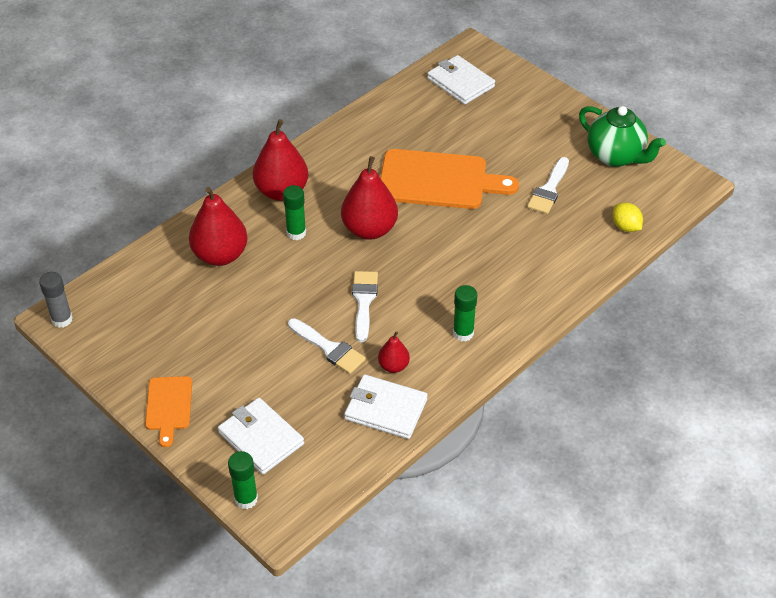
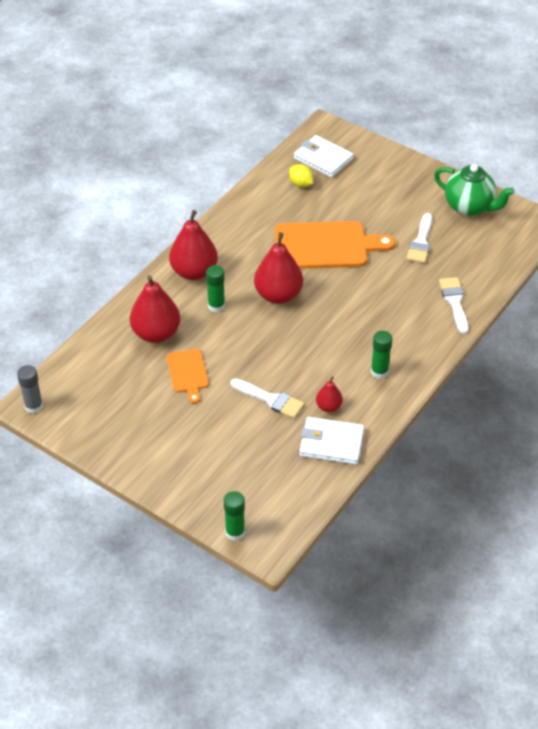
camera: 10 degrees left, 0 degrees up
orange cutting board [145,376,192,447] -> orange cutting board moved to [167,349,209,404]
white wallet [218,398,304,475] -> none
white brush [352,271,378,342] -> white brush moved to [439,277,469,334]
yellow lemon [613,203,643,232] -> yellow lemon moved to [289,164,313,187]

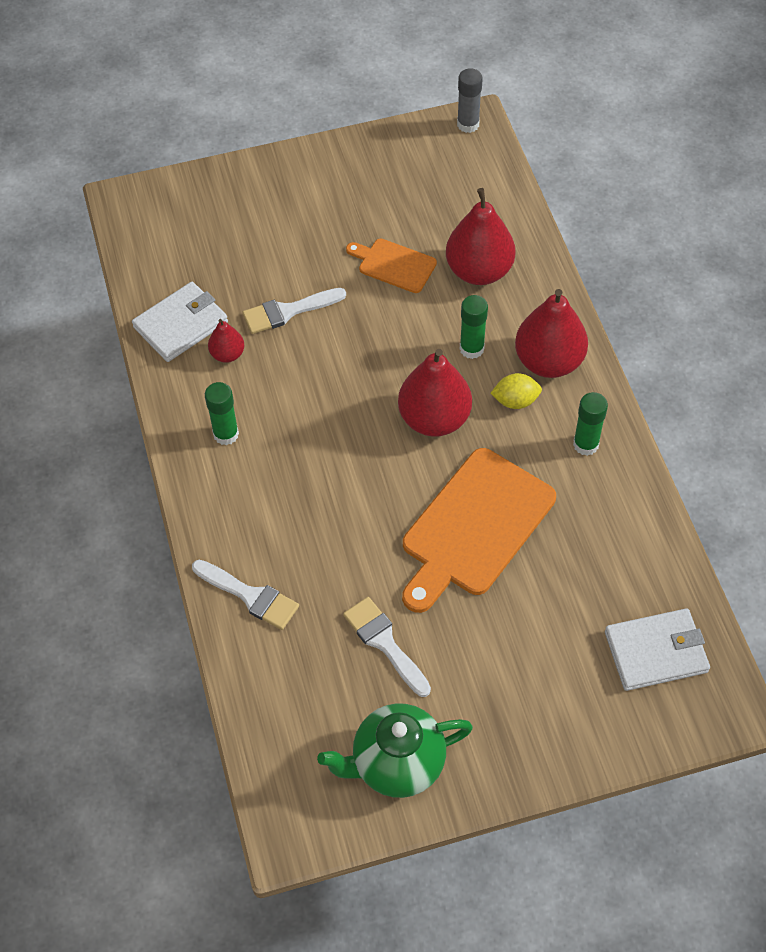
camera: 130 degrees right, 10 degrees up
green glue stick [224,491,245,541] -> green glue stick moved to [573,392,608,456]
yellow lemon [289,164,313,187] -> yellow lemon moved to [490,373,542,409]

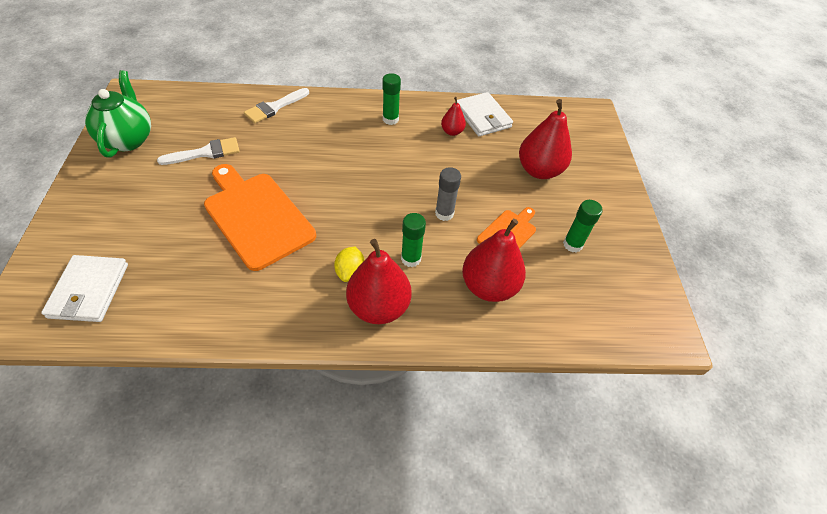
camera: 100 degrees right, 5 degrees down
white brush [242,288,346,334] -> none
red pear [398,349,472,437] -> red pear moved to [519,99,572,179]
grey glue stick [457,68,483,133] -> grey glue stick moved to [435,167,461,221]
green glue stick [573,392,608,456] -> green glue stick moved to [563,200,603,252]

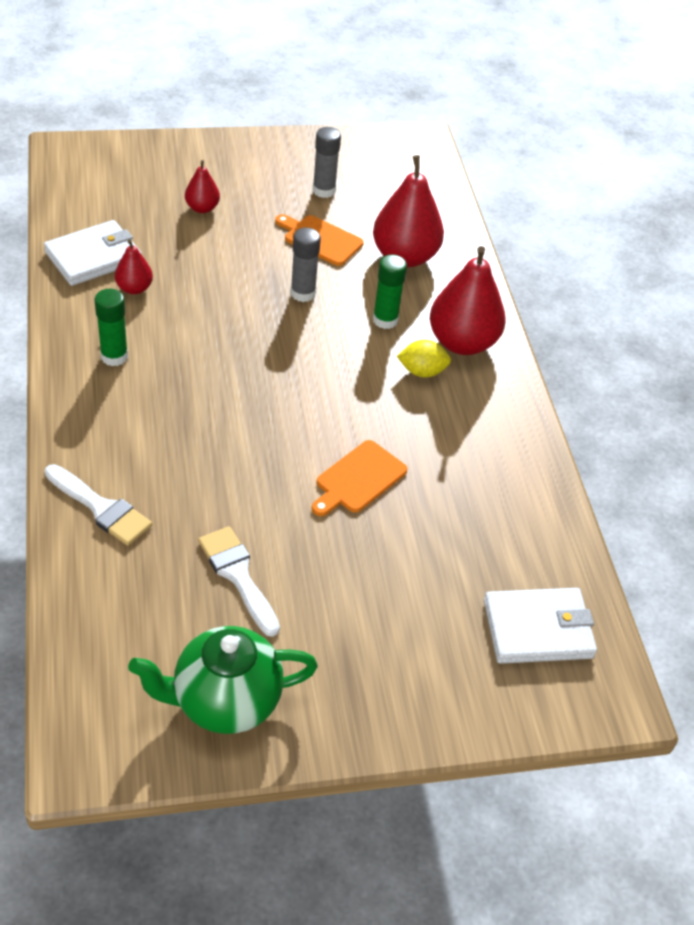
camera: 100 degrees left, 5 degrees down
orange cutting board [204,164,316,271] -> orange cutting board [311,440,408,516], size x0.52
red pear [519,99,572,179] -> red pear [185,160,220,213], size x0.51
green glue stick [563,200,603,252] -> grey glue stick [313,127,341,198]

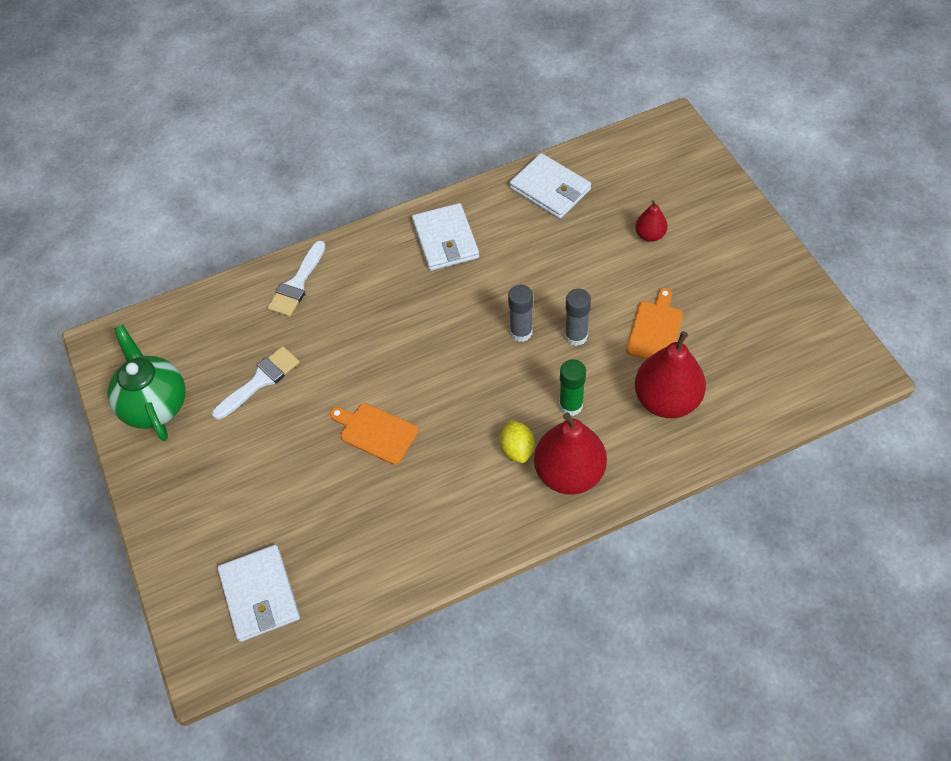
camera: 85 degrees right, 10 degrees up
green glue stick [94,289,128,366] -> white wallet [412,203,479,271]
red pear [115,240,153,294] -> none
grey glue stick [313,127,341,198] -> grey glue stick moved to [508,285,533,342]

